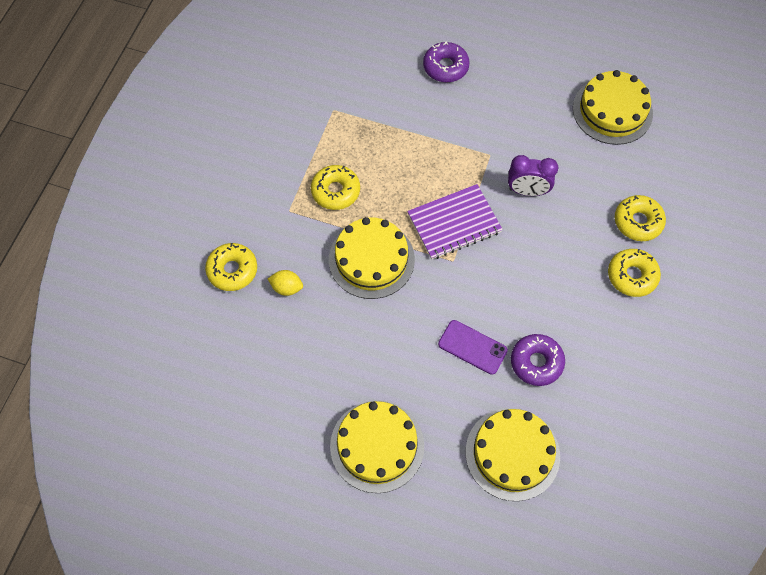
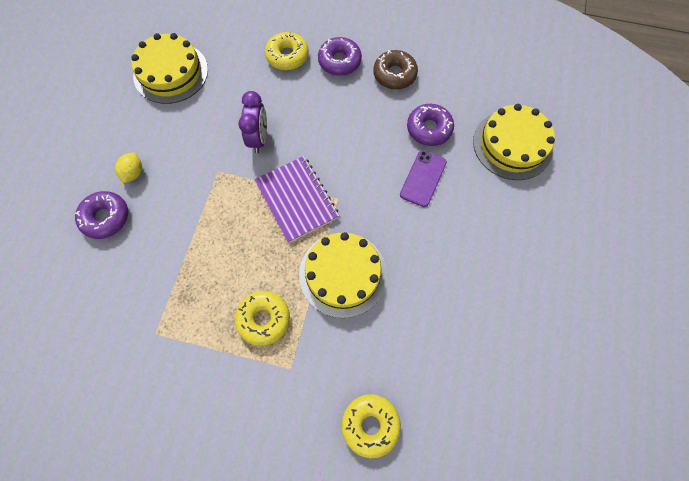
camera: 95 degrees left, 5 degrees up
yellow lemon [268,270,303,296] -> yellow lemon moved to [115,153,142,183]
yellow cake [330,400,424,493] -> none
yellow donut [608,249,661,297] -> purple donut [318,37,362,76]
none -> brown donut [373,50,418,89]

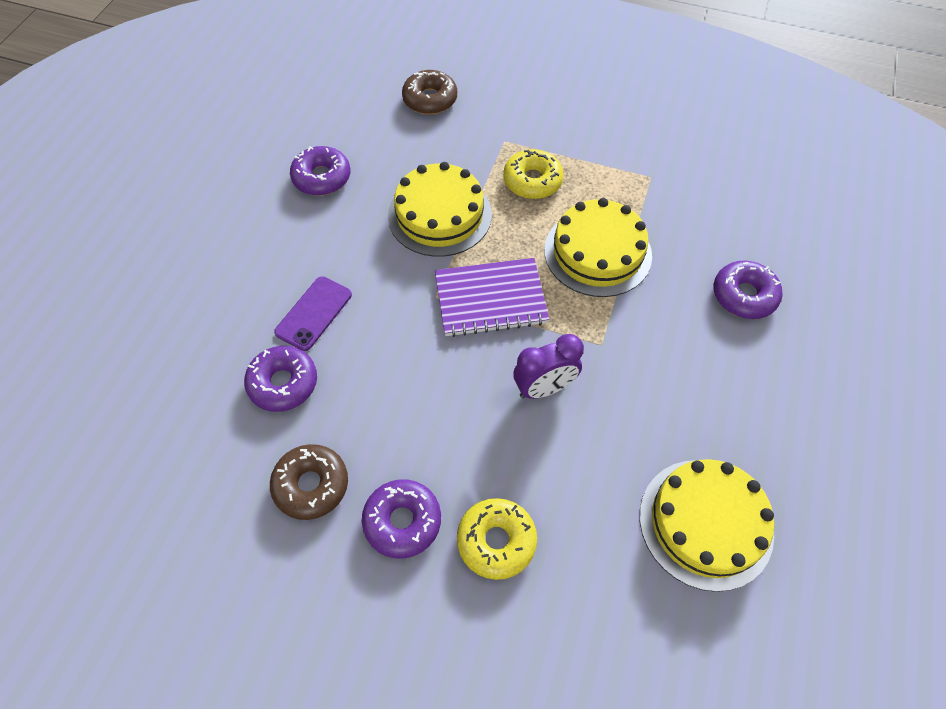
camera: 175 degrees left, 10 degrees down
yellow lemon [115,153,142,183] -> none
purple clock [238,91,267,153] -> purple clock turned 120 degrees counterclockwise [513,334,584,399]
purple notebook [254,156,339,243] -> purple notebook turned 75 degrees counterclockwise [435,258,549,337]
yellow donut [342,394,401,458] -> brown donut [402,70,457,114]
yellow cake [473,104,555,180] -> yellow cake moved to [544,198,652,297]
none -> purple donut [290,146,350,196]

